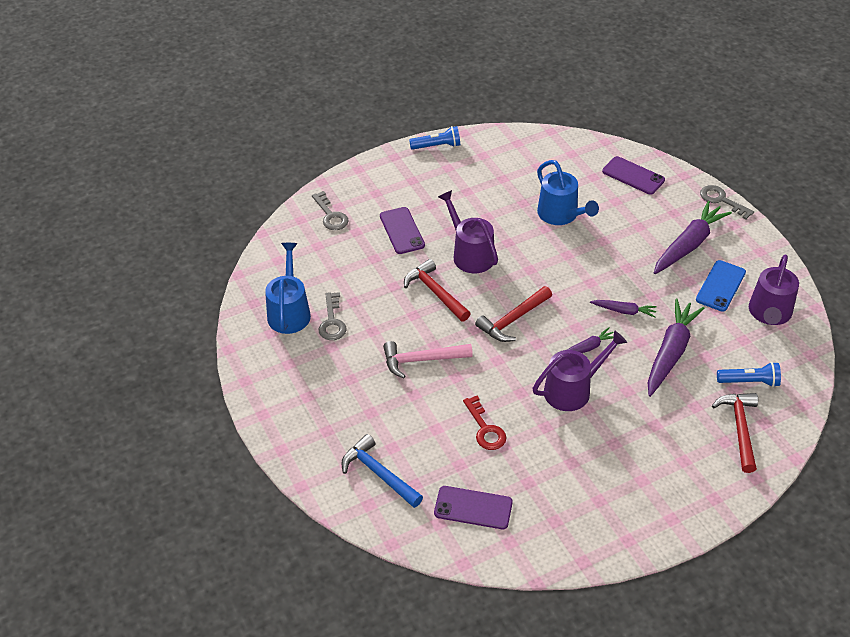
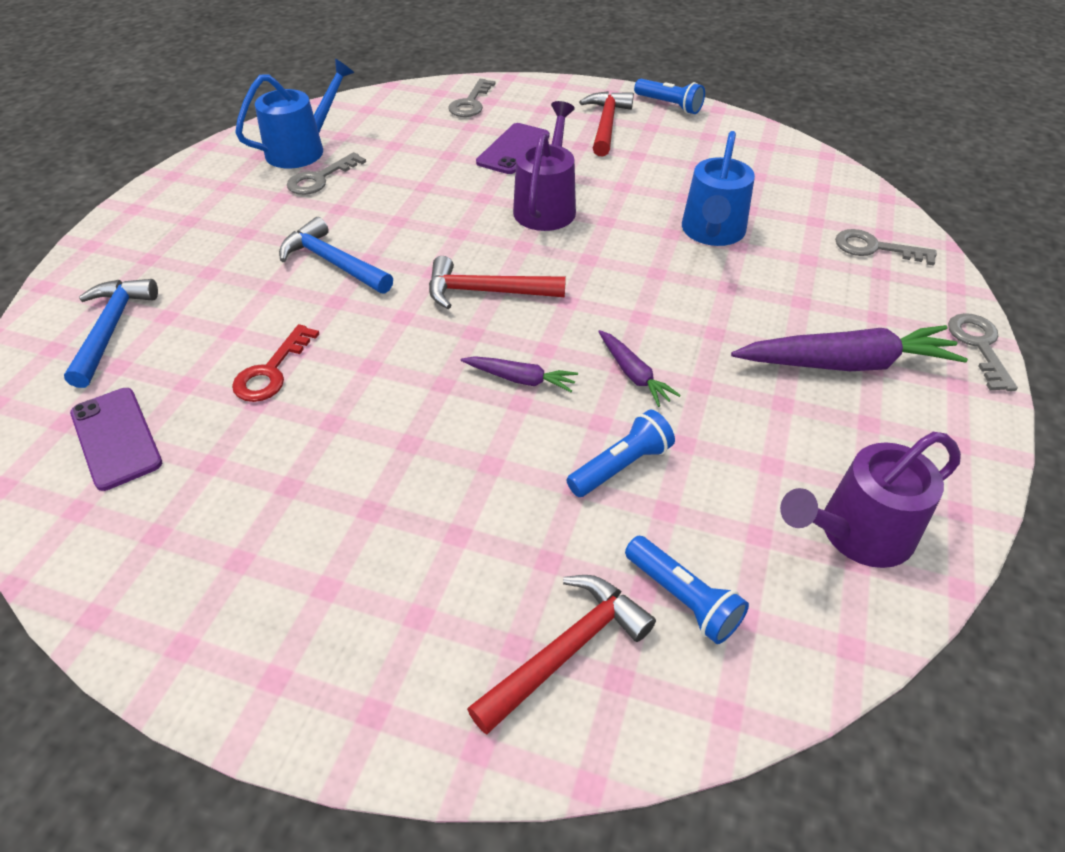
camera: 45 degrees right, 0 degrees up
pink hammer [383,341,473,378] -> blue hammer [279,217,393,294]
red hammer [404,259,471,322] -> red hammer moved to [579,91,634,157]
purple watering can [533,330,627,411] -> none
purple phone [602,156,665,195] -> grey key [835,229,937,266]
purple carrot [648,299,704,397] -> blue flashlight [567,410,675,497]
blue phone [696,260,746,312] -> none

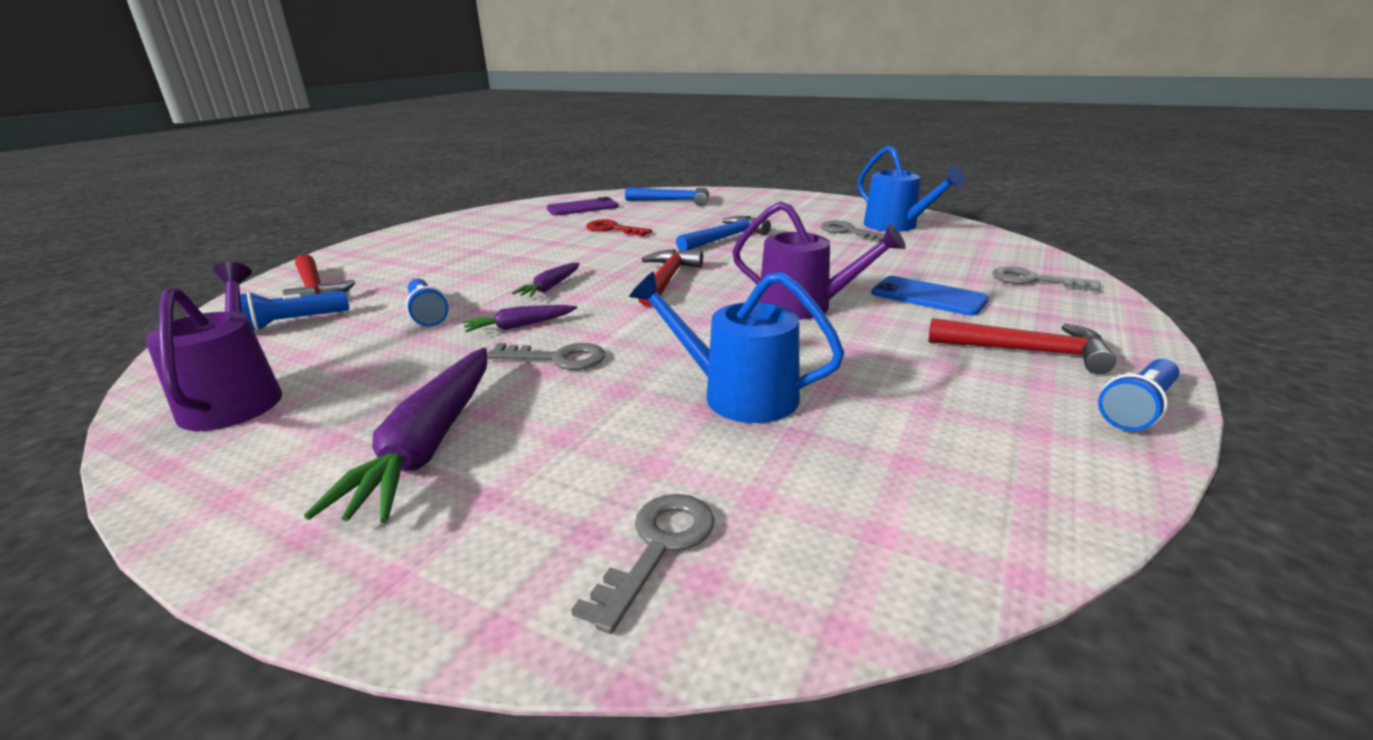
camera: 100 degrees right, 20 degrees down
purple phone [476,123,550,174] -> blue phone [871,276,989,316]
grey key [948,313,1018,391] -> grey key moved to [487,343,605,370]

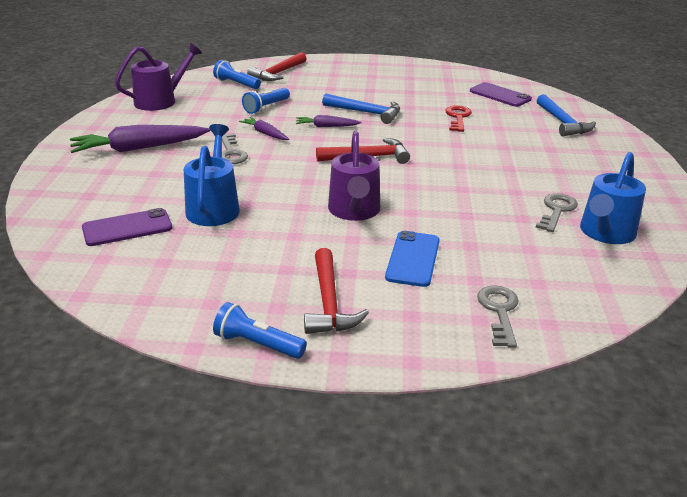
camera: 65 degrees right, 5 degrees up
grey key [571,494,714,634] -> none
blue hammer [676,216,771,250] -> blue hammer moved to [322,94,400,124]
none -> purple phone [82,208,172,246]

